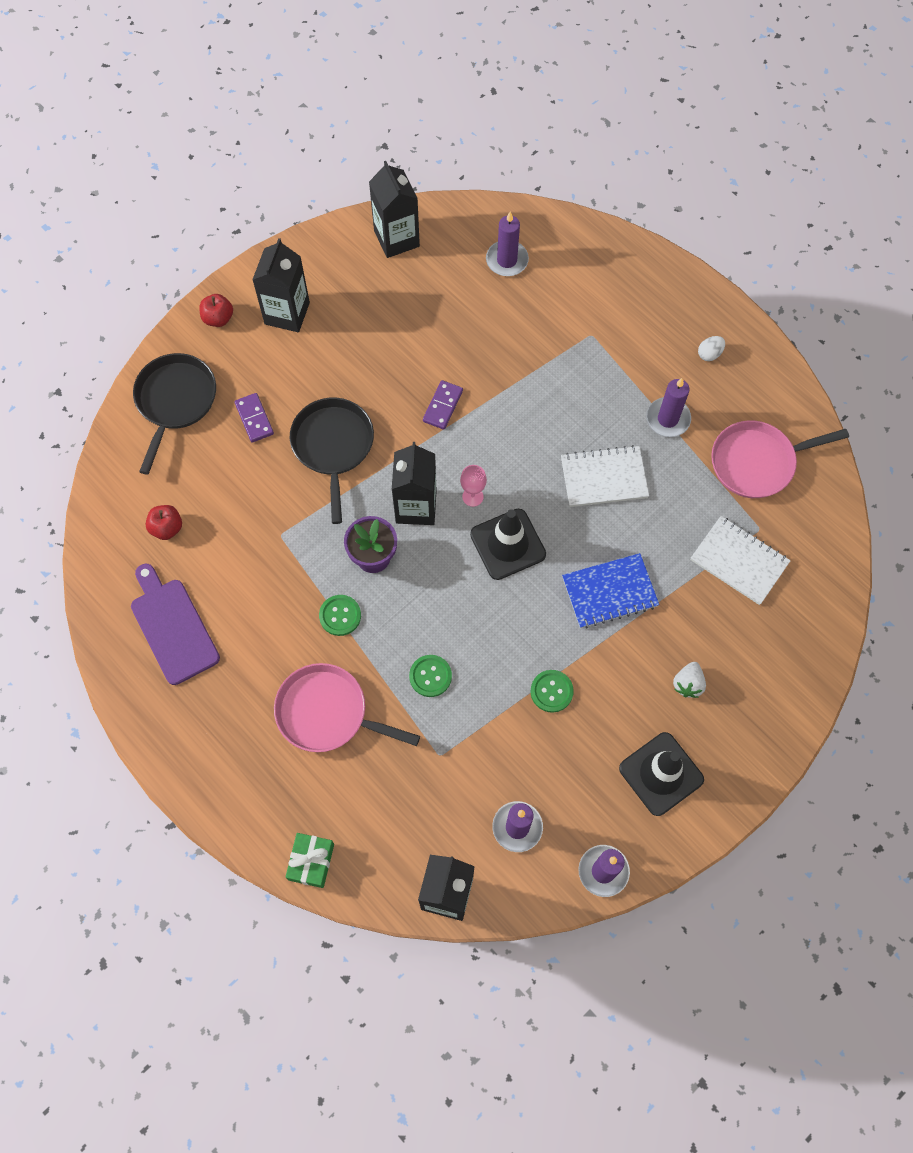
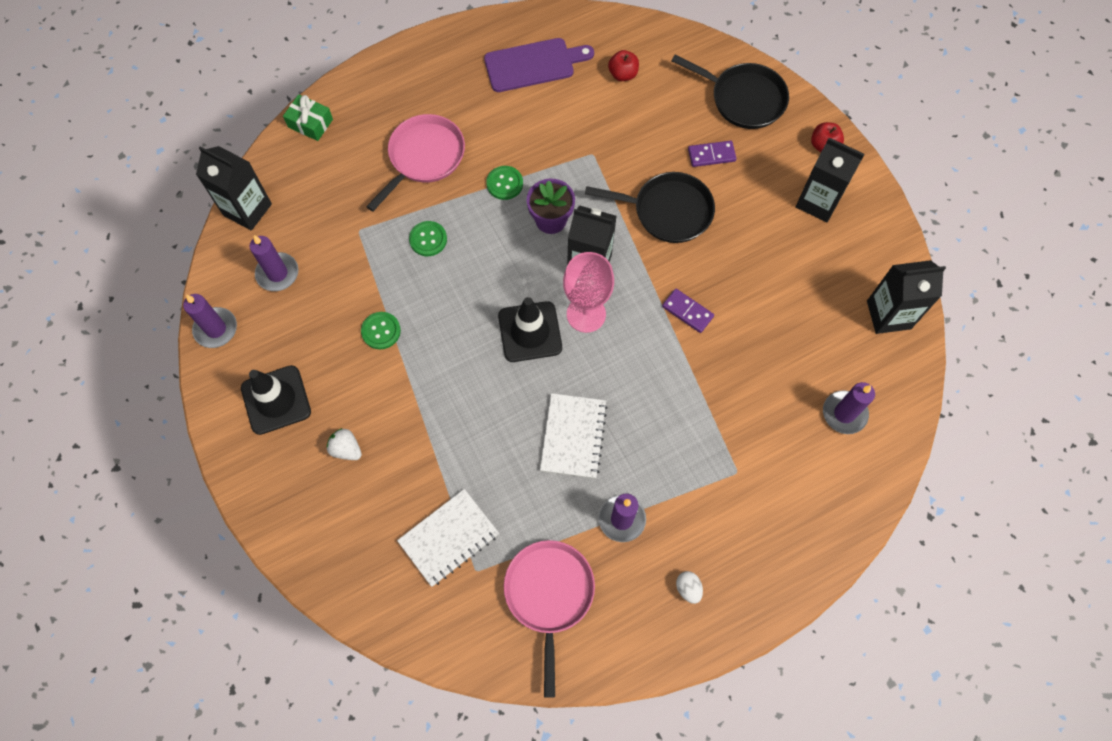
camera: 105 degrees right, 0 degrees up
pink goblet [460,465,487,507] -> pink goblet [563,252,614,333], size x1.94
blue notebook [562,553,659,628] -> none

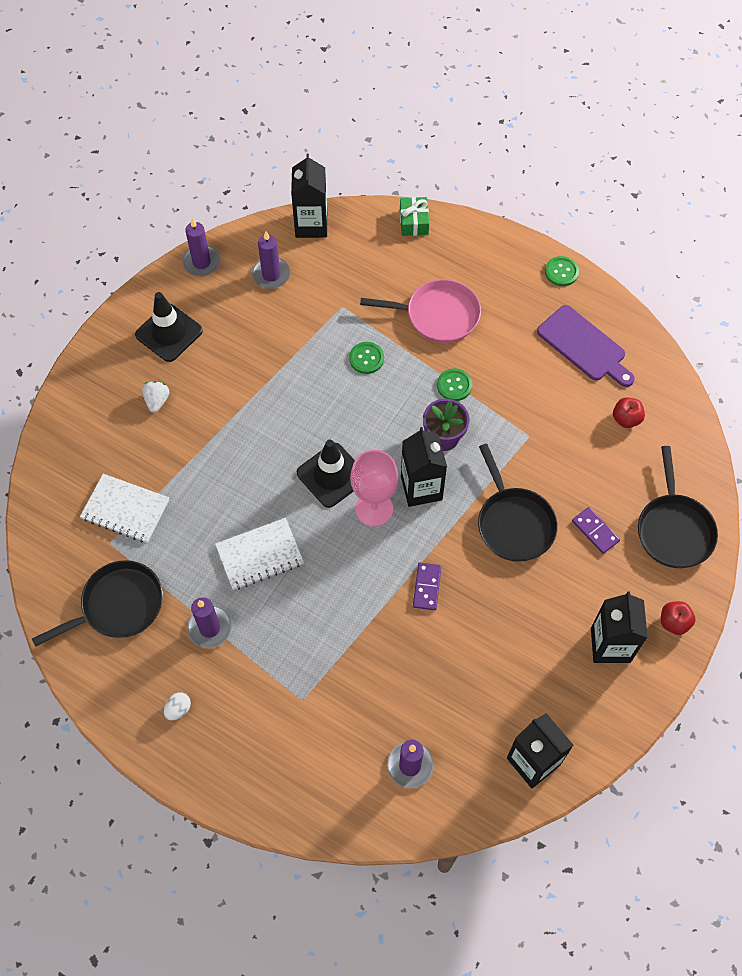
camera: 60 degrees right, 5 degrees down
green button [361,312,401,349] -> green button moved to [545,256,579,286]
pink pan [504,540,595,698] -> black pan [32,560,163,647]

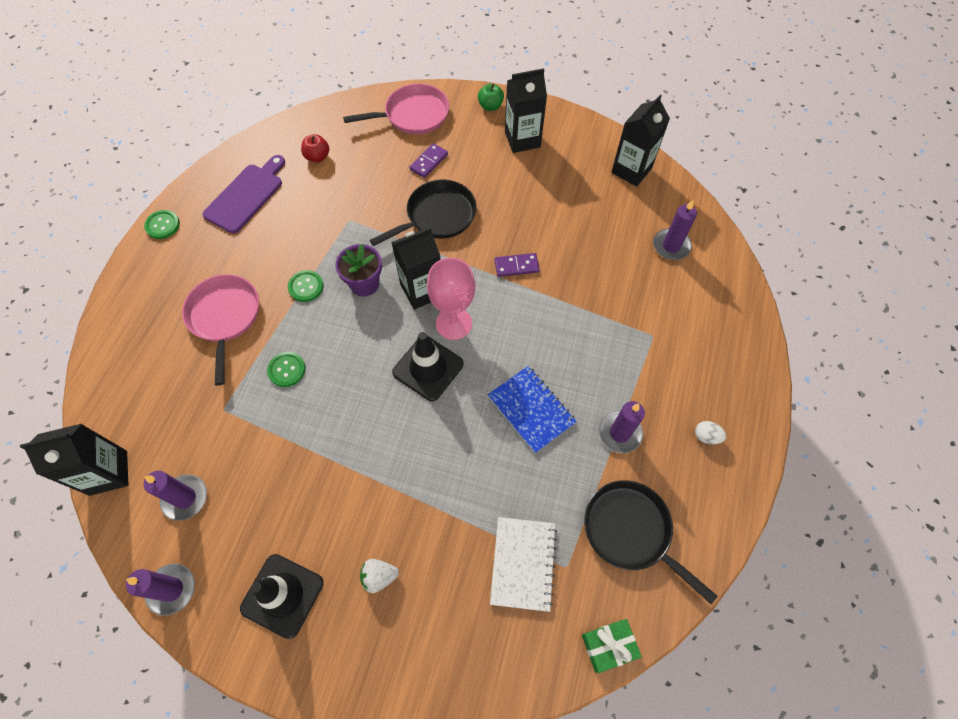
camera: 105 degrees left, 0 degrees up
white notebook [215,518,304,590] -> blue notebook [488,366,577,453]
green gift [400,197,429,236] -> green gift moved to [582,619,642,673]
black pan [638,446,718,568] -> pink pan [343,84,449,135]
red apple [661,601,696,635] -> green apple [478,83,504,111]

